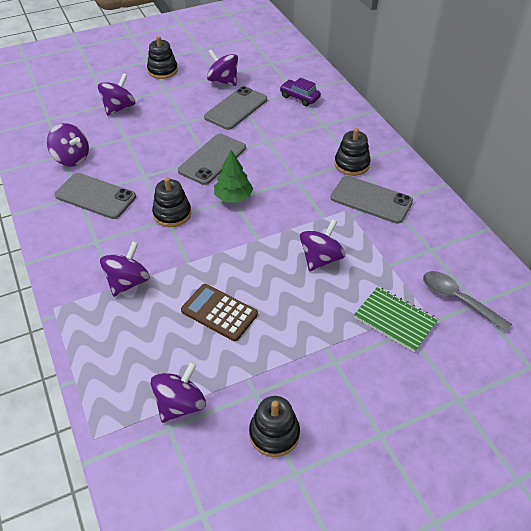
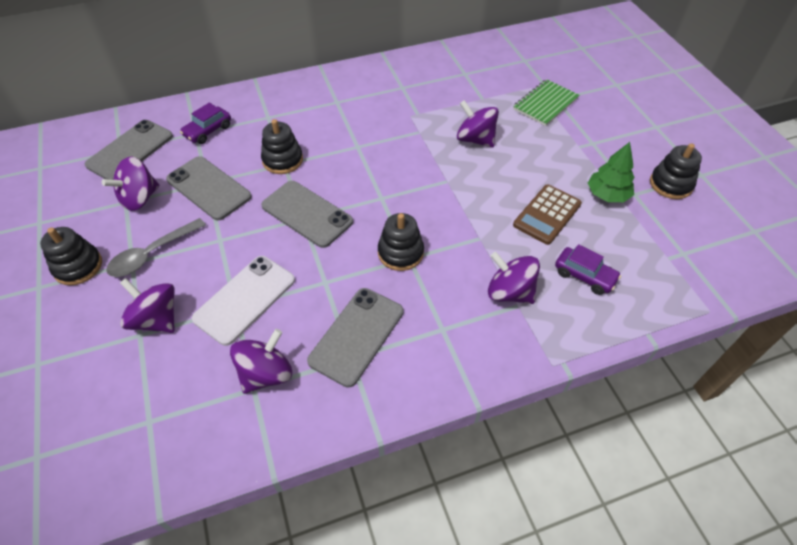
camera: 85 degrees left, 5 degrees up
purple spinning top [150,362,206,423] -> none
green tree [214,150,253,203] -> green tree moved to [588,142,635,202]
grey phone [331,176,413,224] -> grey phone moved to [85,120,173,180]
black stacking toy [334,128,371,176] -> black stacking toy moved to [261,119,303,174]
grey spoon [423,271,512,332] -> grey spoon moved to [106,218,206,277]
none -> white phone [192,256,295,346]
none -> purple car [555,244,621,295]

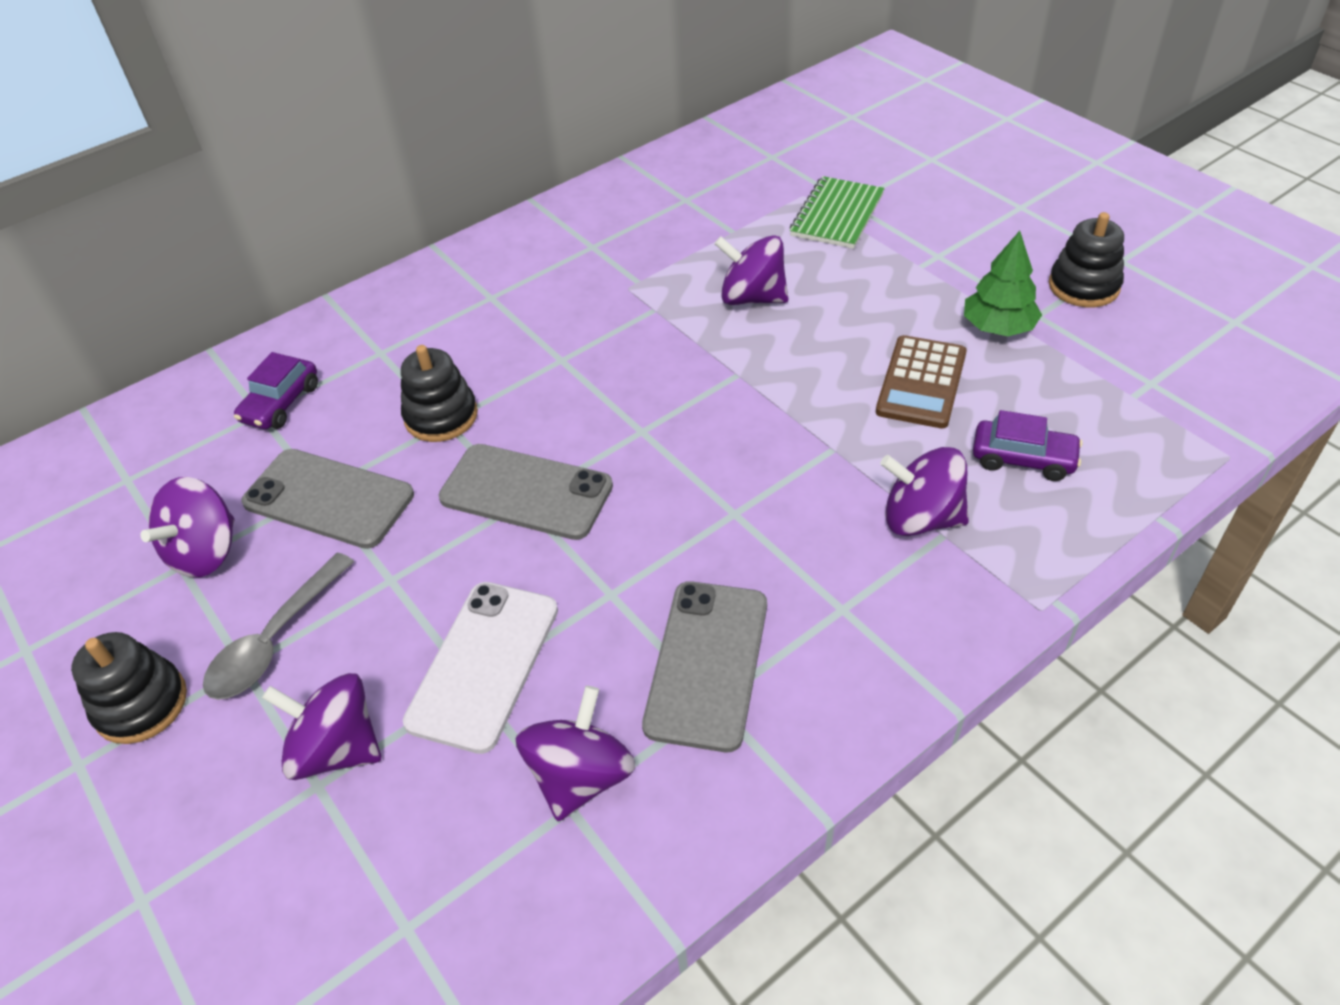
camera: 15 degrees left, 5 degrees down
grey phone [85,120,173,180] -> none
black stacking toy [378,213,424,271] -> none

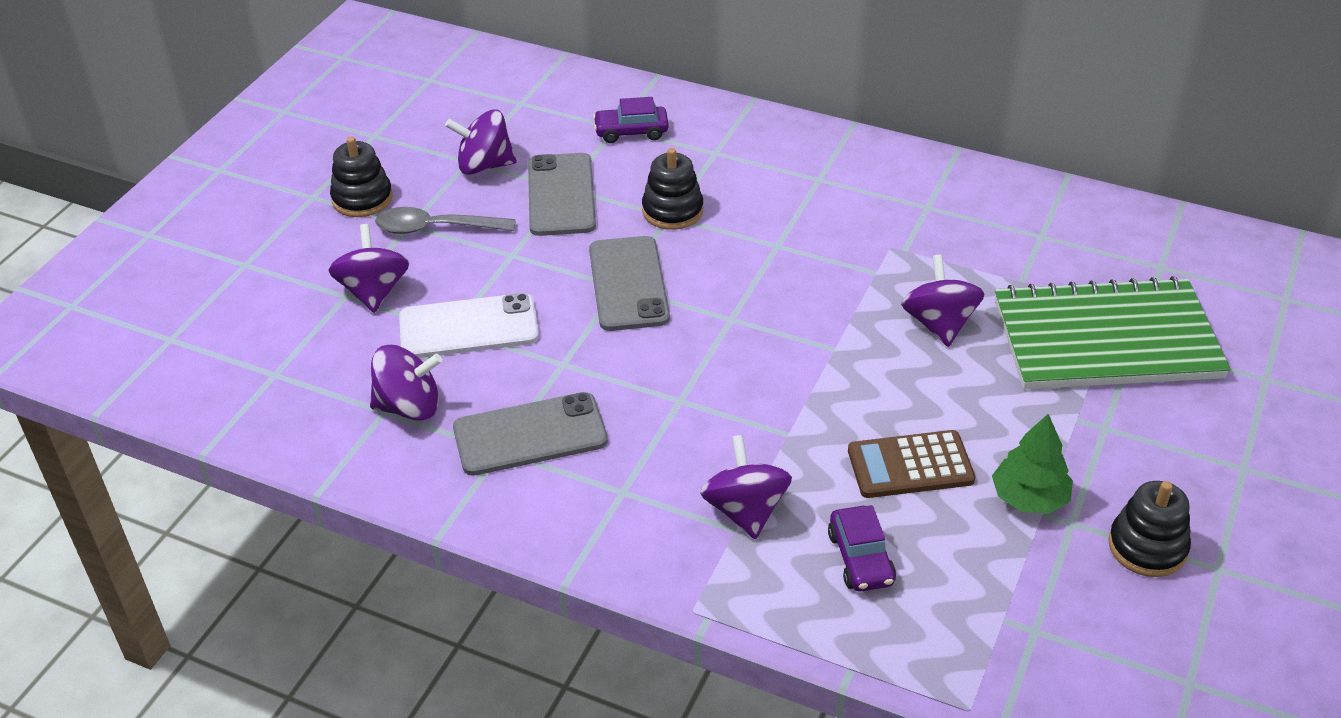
camera: 60 degrees right, 5 degrees down
green notebook [790,176,885,249] -> green notebook [995,276,1230,389], size x1.88

